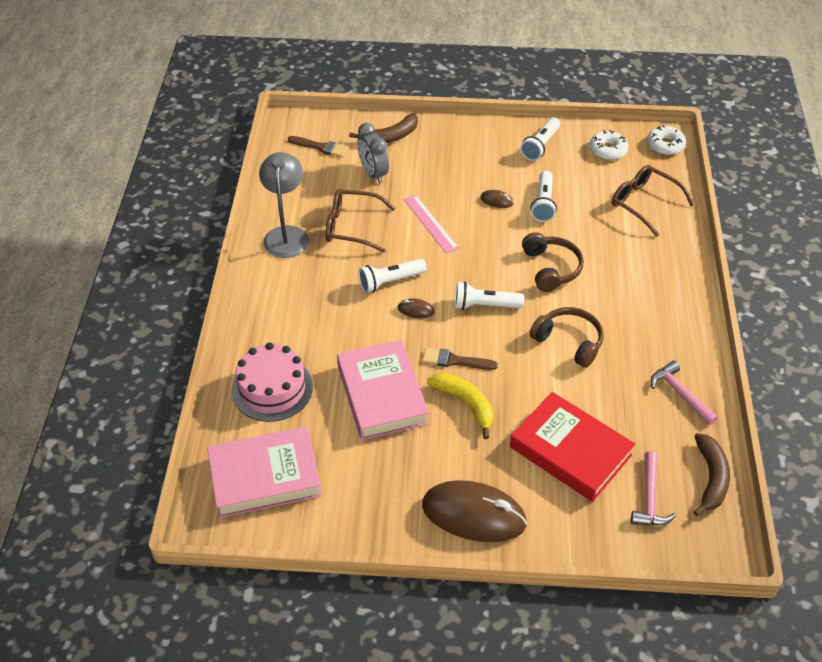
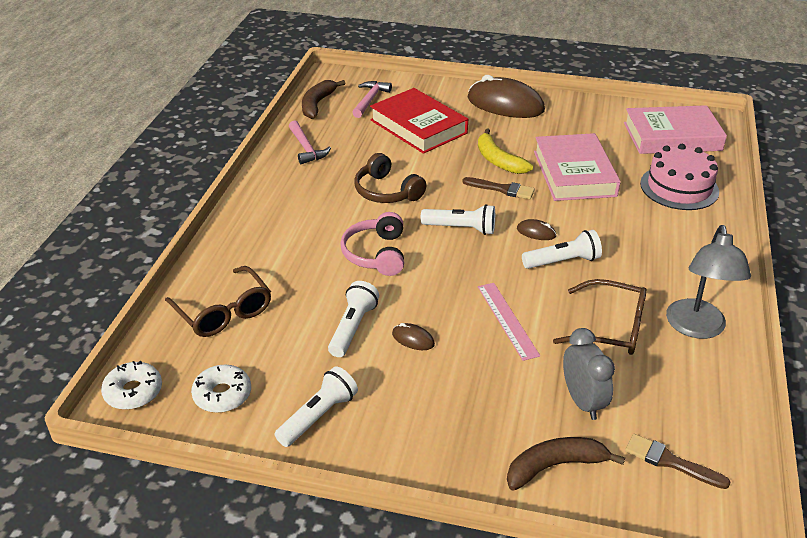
camera: 170 degrees left, 10 degrees down
brown headphones [522,232,584,292] -> pink headphones [340,212,404,276]

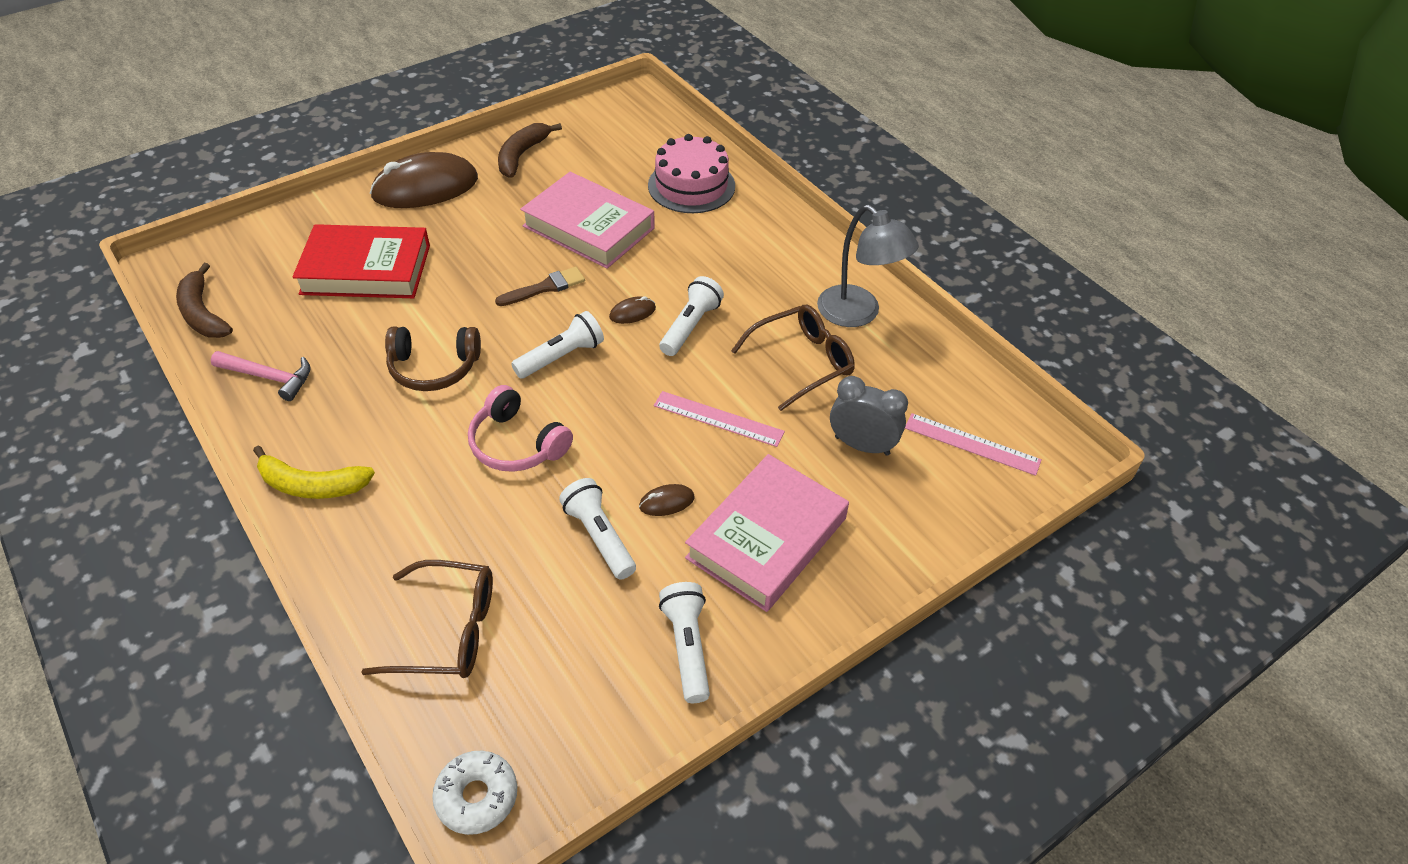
camera: 50 degrees left, 10 degrees up
white donut [191,365,251,413] -> none
pink hammer [352,81,392,118] -> none
yellow banana [478,128,533,174] -> yellow banana moved to [253,445,375,499]
brown banana [507,437,625,491] -> brown banana moved to [498,123,562,178]
pink book [624,105,727,154] -> pink book moved to [685,454,849,612]
brown brush [625,434,731,489] -> pink ruler [905,413,1042,476]

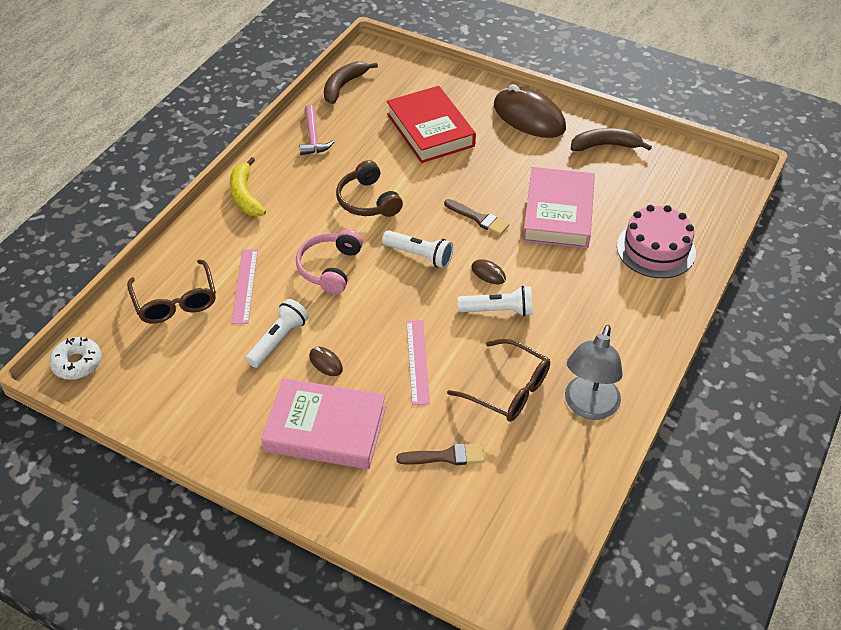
camera: 65 degrees right, 0 degrees up
white flashlight [659,582,710,703] -> none
grey clock [830,376,908,456] -> brown brush [396,444,485,465]
pink ruler [905,413,1042,476] -> pink ruler moved to [231,249,258,324]

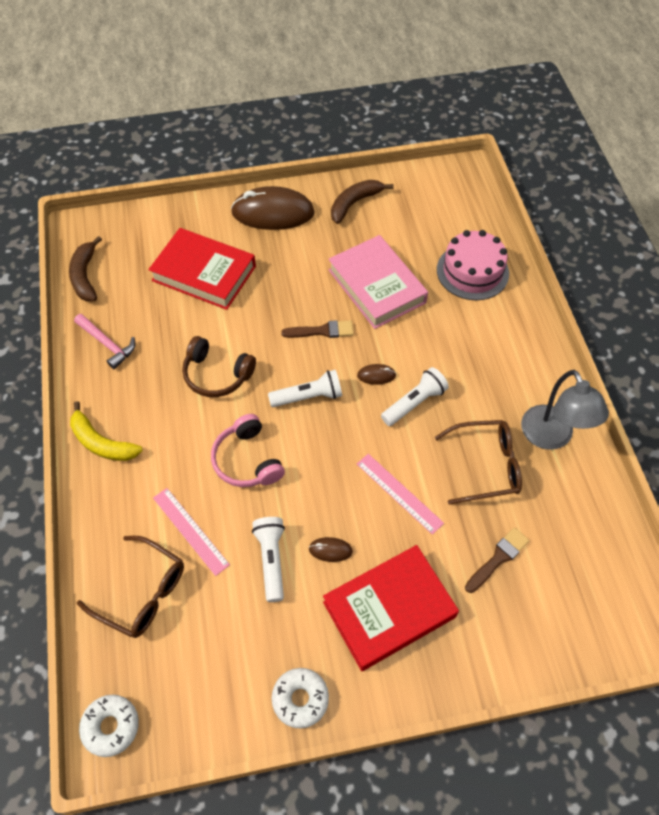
camera: 40 degrees left, 10 degrees up
pink book [261,378,386,469] -> red book [323,545,459,671]
none -> white donut [272,668,329,728]

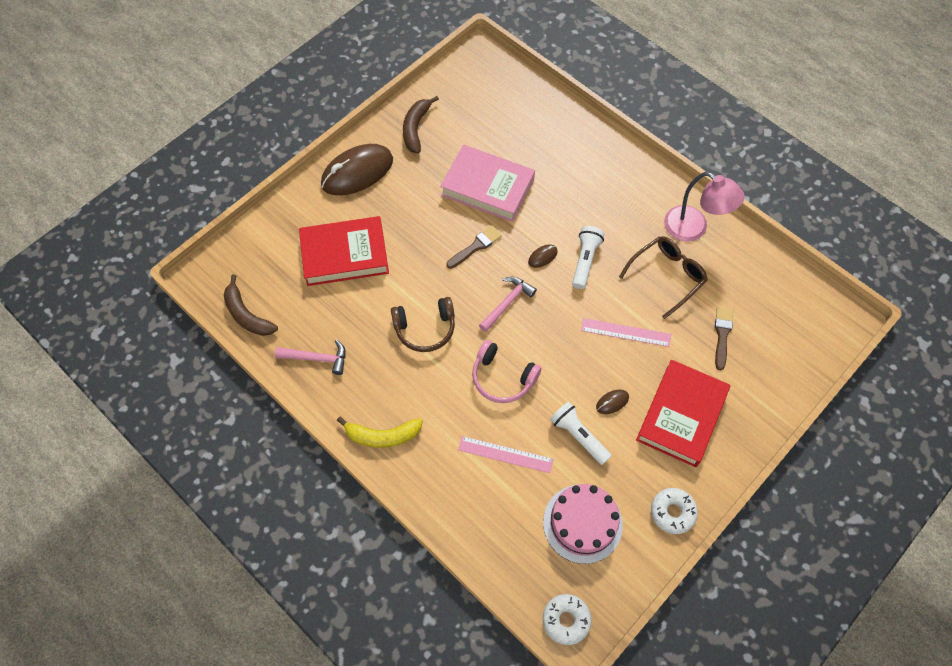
camera: 35 degrees left, 5 degrees up
brown glasses [77,536,184,638] -> none
white flashlight [268,370,342,407] -> pink hammer [479,277,537,332]
pink cake [437,230,509,300] -> pink cake moved to [543,484,623,564]
grey lamp [521,370,609,450] -> pink lamp [664,172,744,242]

